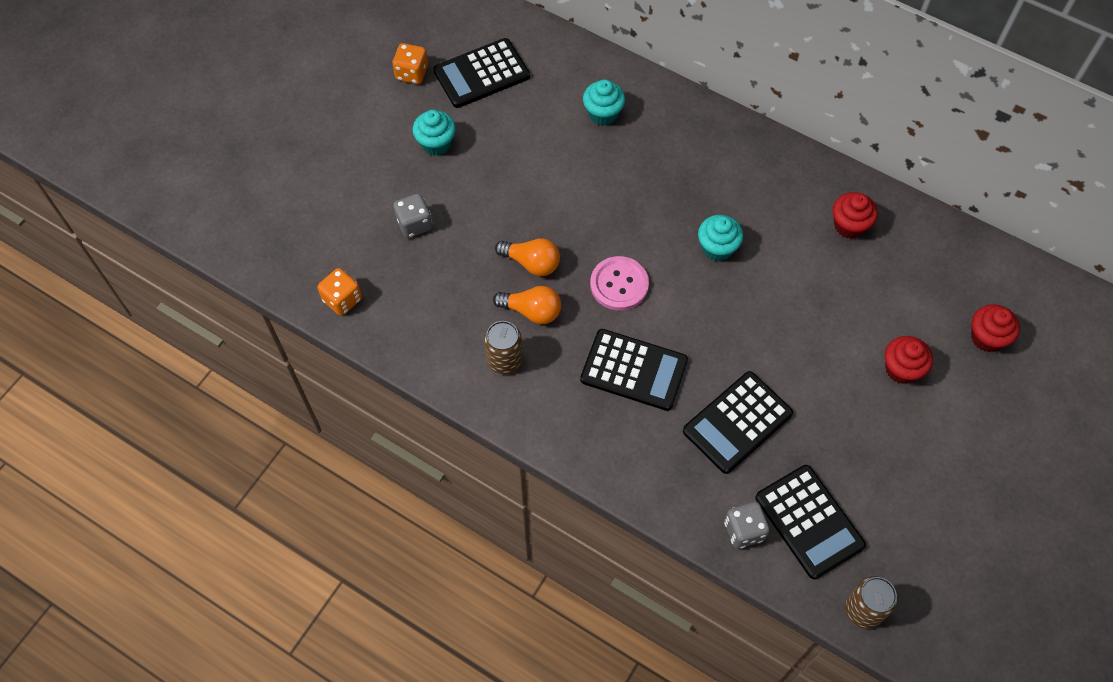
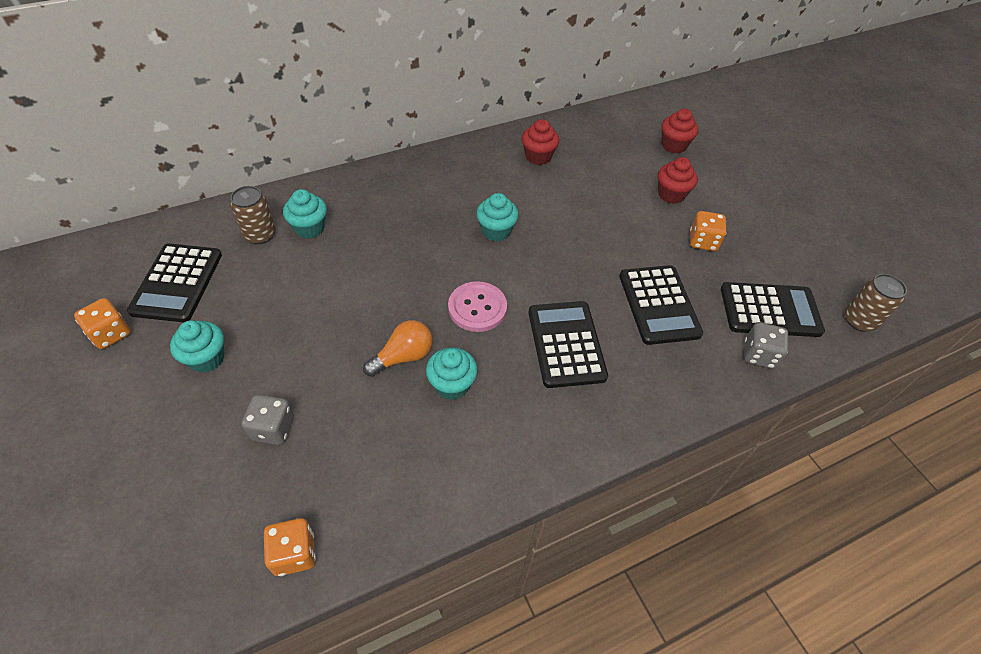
camera: 60 degrees left, 10 degrees down
brown can [484,321,523,374] -> brown can moved to [230,186,276,244]
orange light bulb [493,286,561,324] -> turquoise cupcake [426,347,478,400]
black calculator [580,329,688,411] -> black calculator turned 60 degrees counterclockwise [528,301,608,388]
none -> orange dice [690,211,727,251]

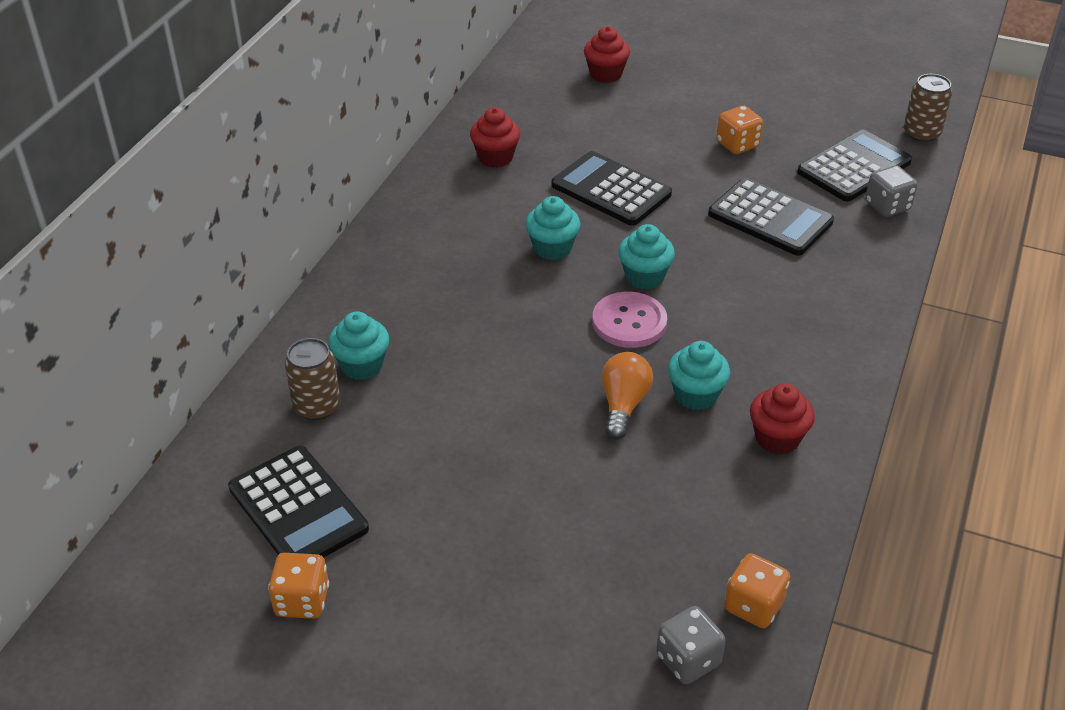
camera: 40 degrees left, 10 degrees down
turquoise cupcake [170,320,224,373] -> turquoise cupcake moved to [618,224,675,289]
grey dice [241,394,294,445] -> grey dice moved to [656,606,726,684]
black calculator [528,301,608,388] -> black calculator moved to [552,151,672,226]
red cupcake [658,157,698,204] -> red cupcake moved to [750,383,815,455]

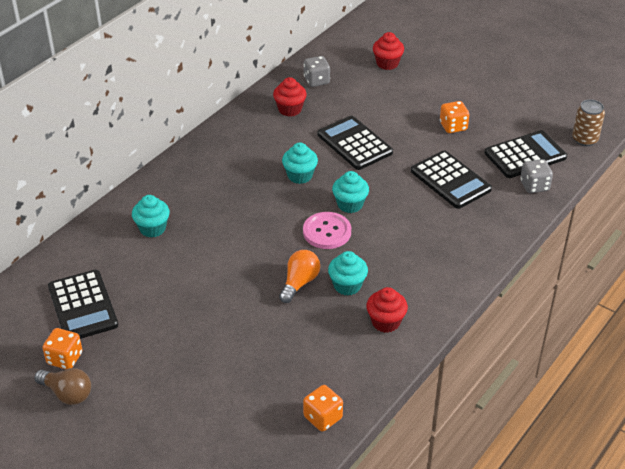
camera: 15 degrees right, 0 degrees up
brown can [285,338,340,420] -> none
grey dice [656,606,726,684] -> grey dice moved to [304,56,330,87]
none -> brown light bulb [34,368,91,405]

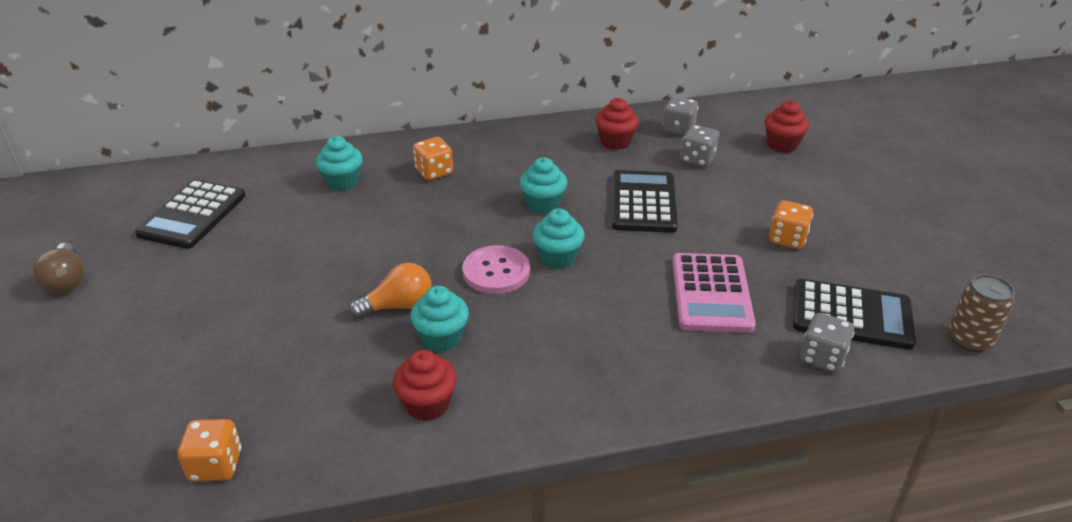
camera: 40 degrees right, 5 degrees down
orange dice [42,328,83,369] -> orange dice moved to [413,137,453,180]
black calculator [411,150,492,209] -> pink calculator [672,253,756,333]
none -> grey dice [681,125,719,167]

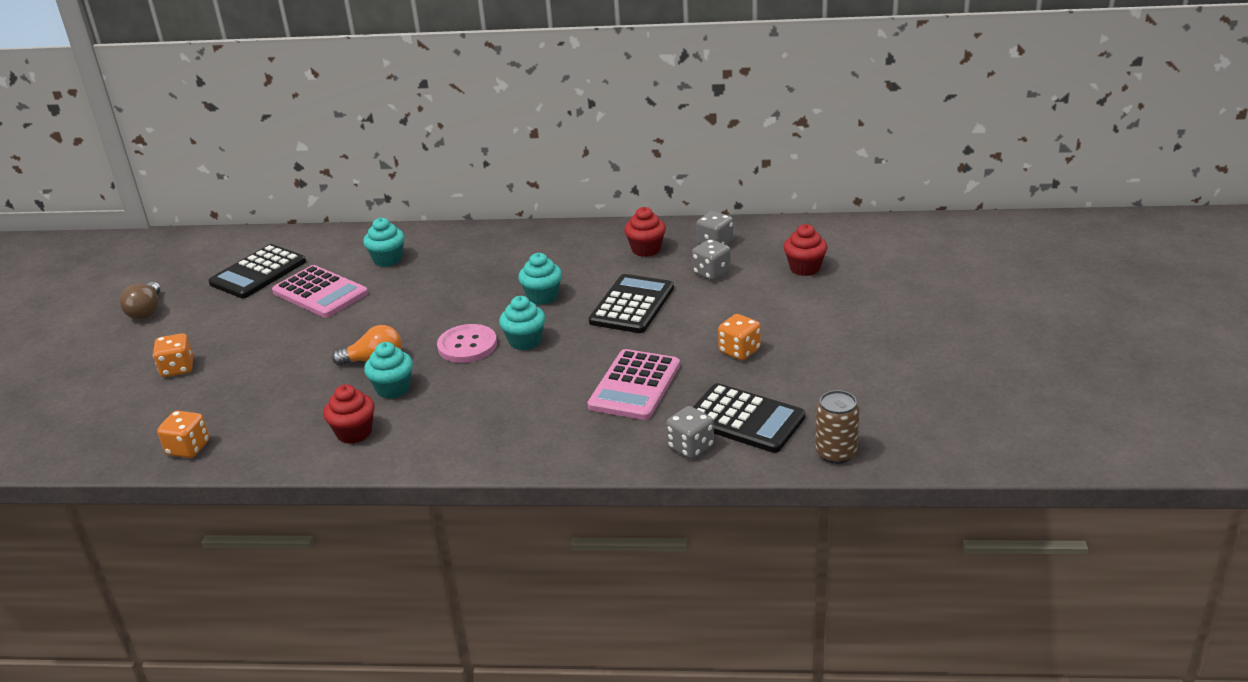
camera: 20 degrees right, 5 degrees down
orange dice [413,137,453,180] -> orange dice moved to [153,333,193,377]
none -> pink calculator [272,265,368,318]

